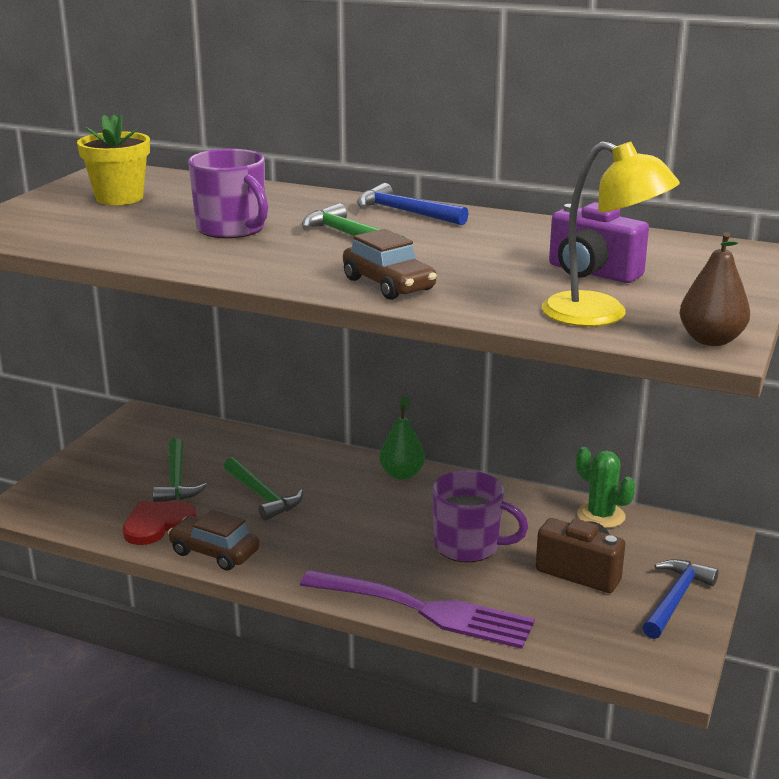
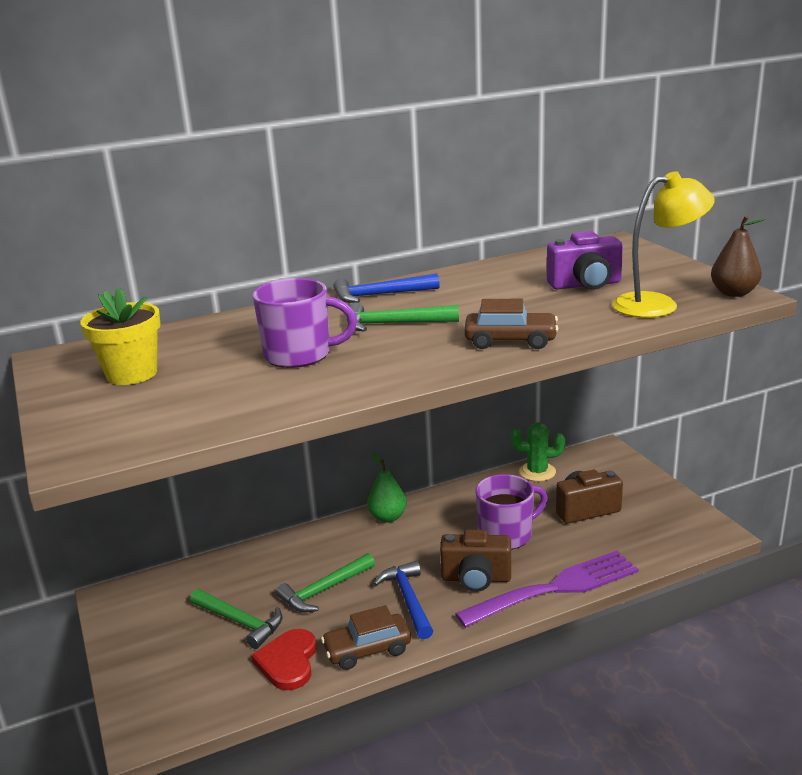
camera: 45 degrees left, 0 degrees up
green hammer [224,457,303,521] -> green hammer turned 135 degrees clockwise [276,553,375,612]
blue hammer [642,559,719,639] -> blue hammer moved to [374,561,433,639]
none -> brown camera [440,530,511,592]

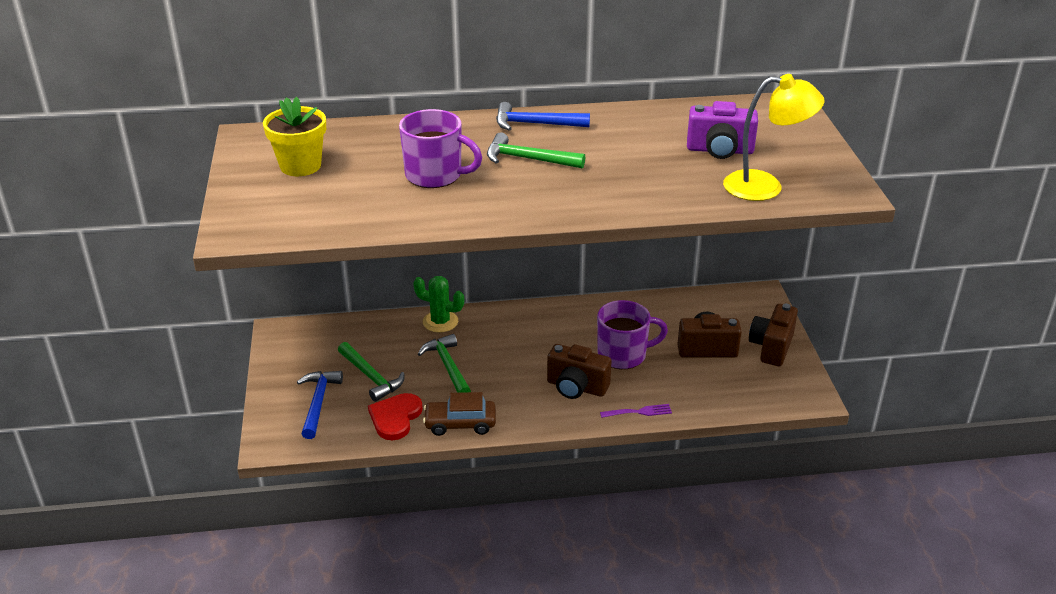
camera: 15 degrees right, 10 degrees up
green hammer [276,553,375,612] -> green hammer turned 90 degrees clockwise [418,334,471,393]
green pear [367,453,407,523] -> none
blue hammer [374,561,433,639] -> blue hammer moved to [297,371,343,439]
purple fork [455,550,639,628] -> purple fork [600,404,672,418], size x0.41
brown car [464,299,559,349] -> none
green cactus [511,422,565,482] -> green cactus moved to [413,276,464,333]
brown pear [711,216,766,297] -> none
none -> brown camera [749,304,798,366]

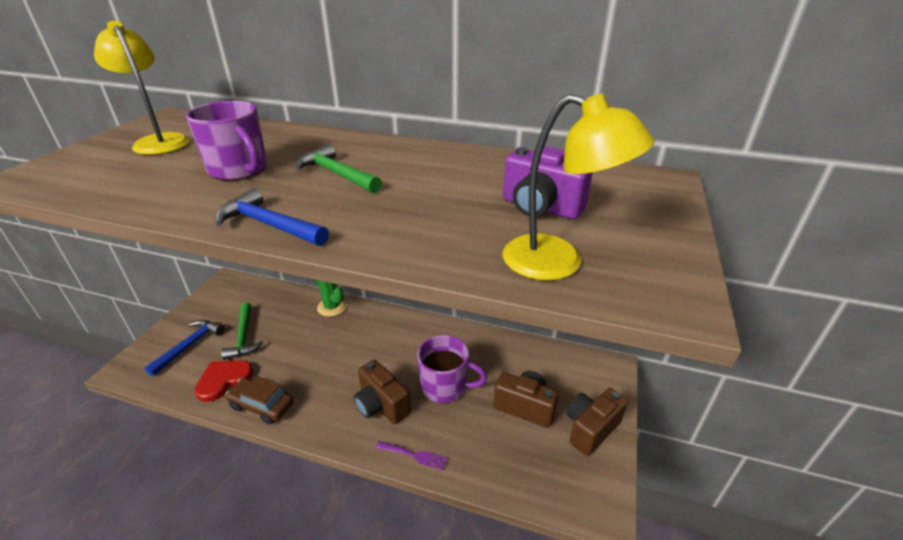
camera: 25 degrees right, 0 degrees up
yellow flower pot [263,97,326,176] -> yellow lamp [94,21,190,155]
green hammer [418,334,471,393] -> none
blue hammer [496,102,590,131] -> blue hammer moved to [215,188,329,246]

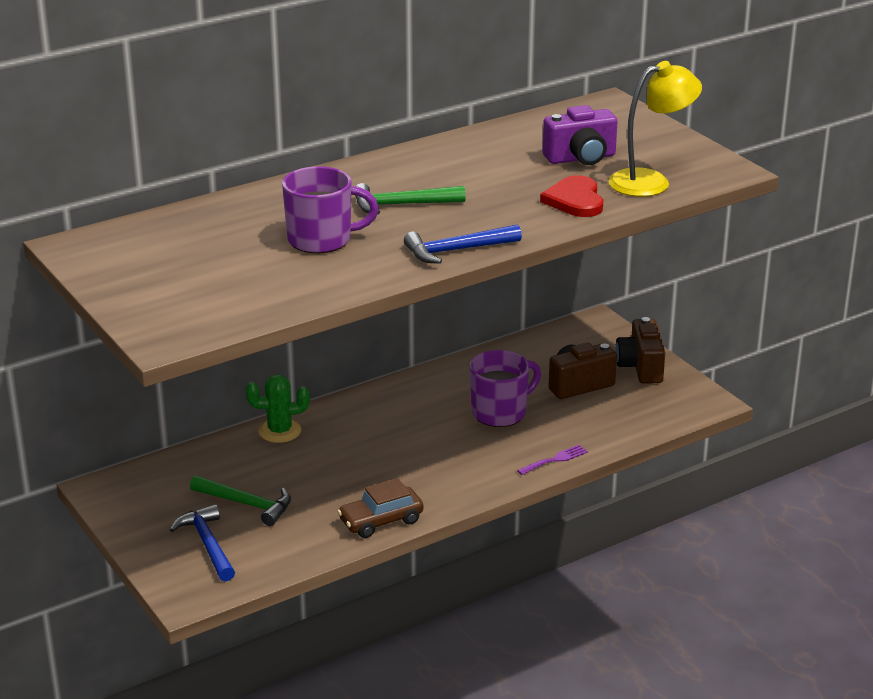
camera: 50 degrees left, 5 degrees down
yellow lamp [94,21,190,155] -> none
red heart [195,360,253,402] -> red heart moved to [540,175,603,217]
brown camera [354,360,411,424] -> none

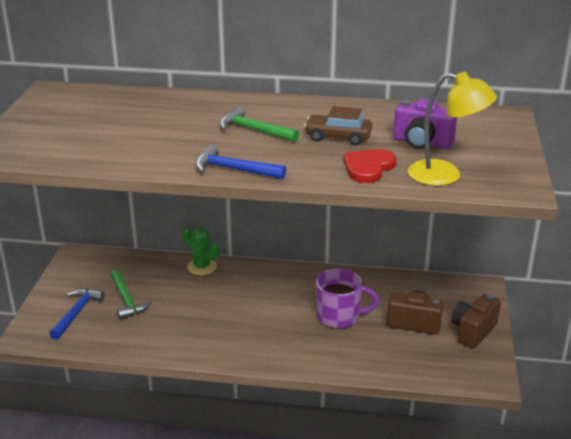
camera: 40 degrees right, 0 degrees up
purple mug [282,166,379,253] -> none
brown car [337,478,424,538] -> brown car moved to [304,106,372,145]
purple fork [517,445,588,475] -> none

